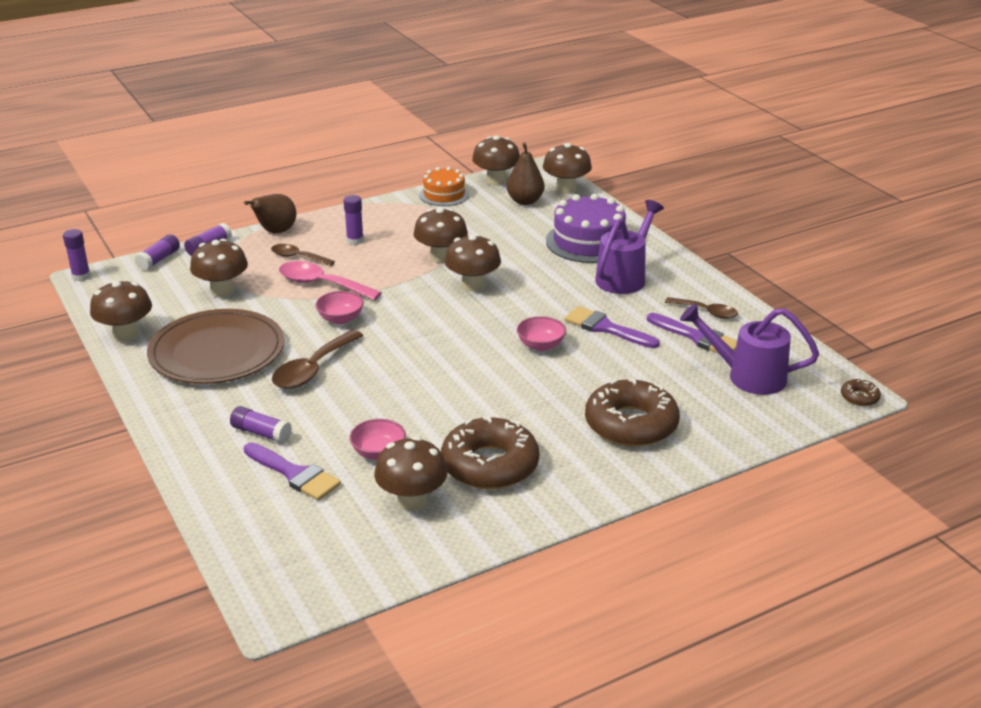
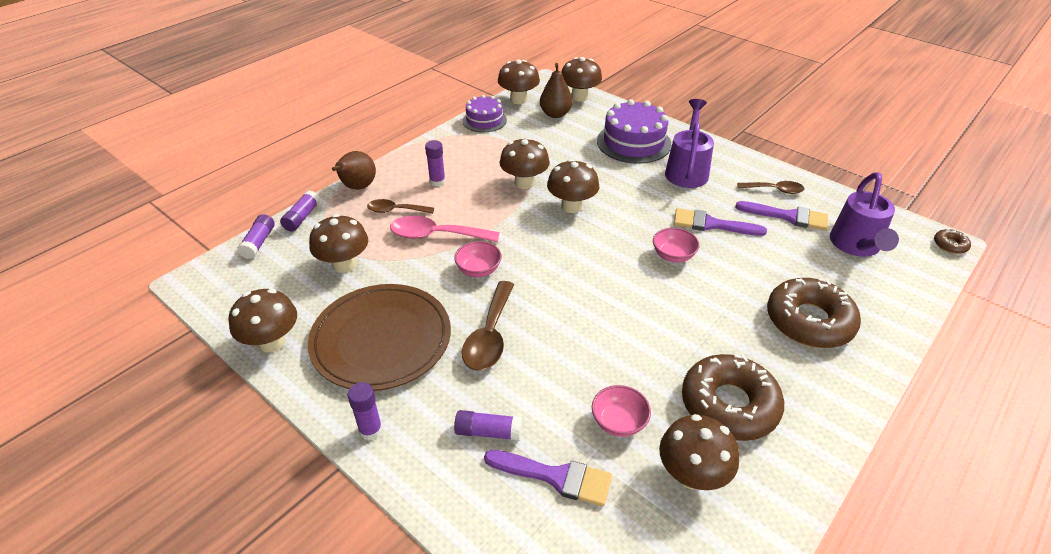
camera: 20 degrees left, 10 degrees up
purple glue stick [63,229,91,281] -> purple glue stick moved to [347,382,383,440]
orange cake [419,167,469,206] -> purple cake [463,95,507,132]
purple watering can [680,303,819,395] -> purple watering can turned 75 degrees counterclockwise [830,172,899,257]

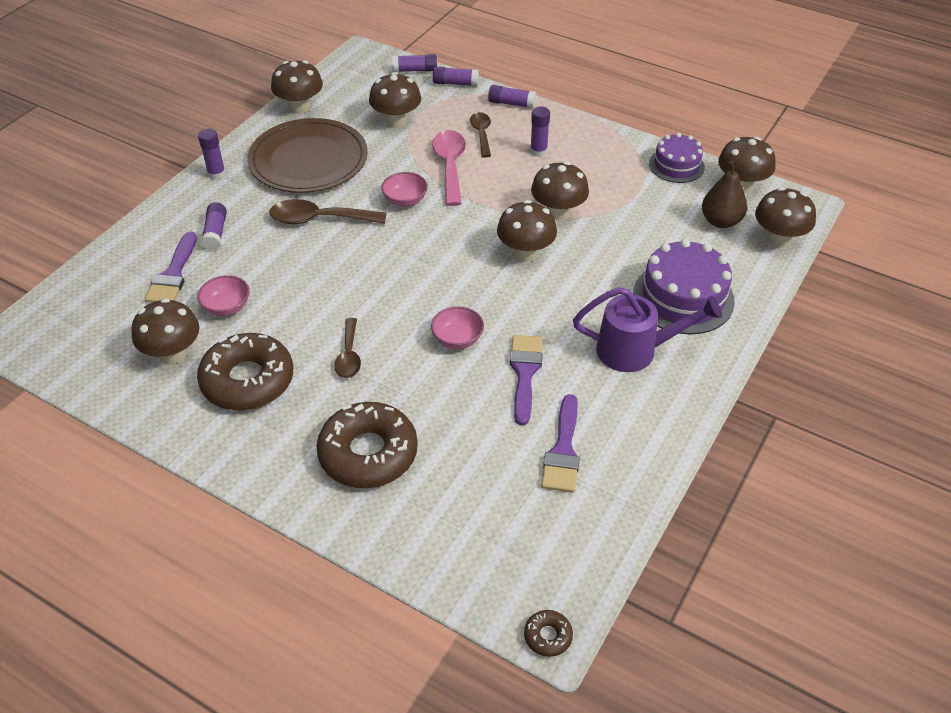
camera: 80 degrees right, 5 degrees up
brown pear [332,151,376,190] -> purple glue stick [488,85,536,109]
brown spoon [737,181,804,194] -> brown spoon moved to [334,318,361,378]
purple watering can [830,172,899,257] -> none

